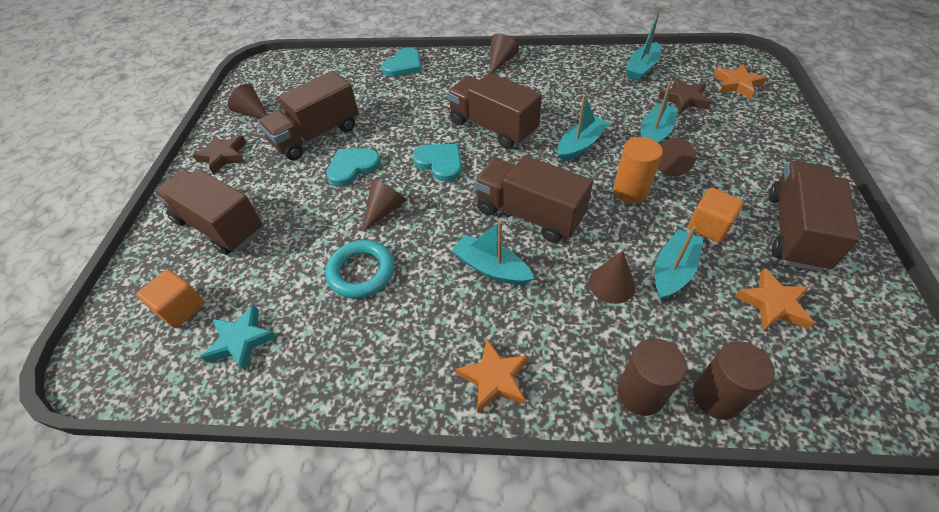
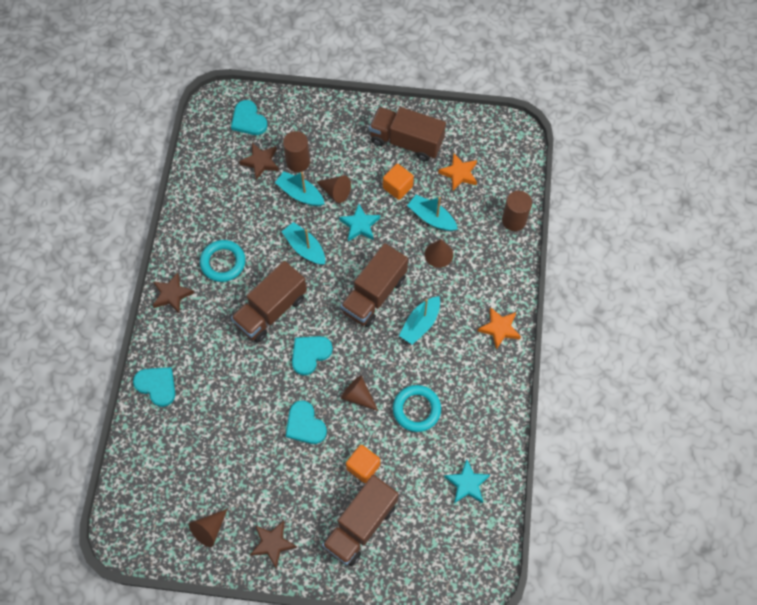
camera: 90 degrees left, 15 degrees up
orange cube [137,270,204,328] -> orange cube moved to [346,445,380,483]
brown truck [258,71,359,160] -> none
brown cone [490,33,519,73] -> brown star [153,272,194,313]
orange cylinder [613,137,663,203] -> turquoise star [339,204,380,241]
brown cylinder [617,338,687,416] -> brown cylinder moved to [283,131,310,172]
turquoise boat [625,12,661,81] -> none
orange star [713,64,767,99] -> turquoise heart [231,100,268,135]
none -> turquoise ring [200,240,245,282]

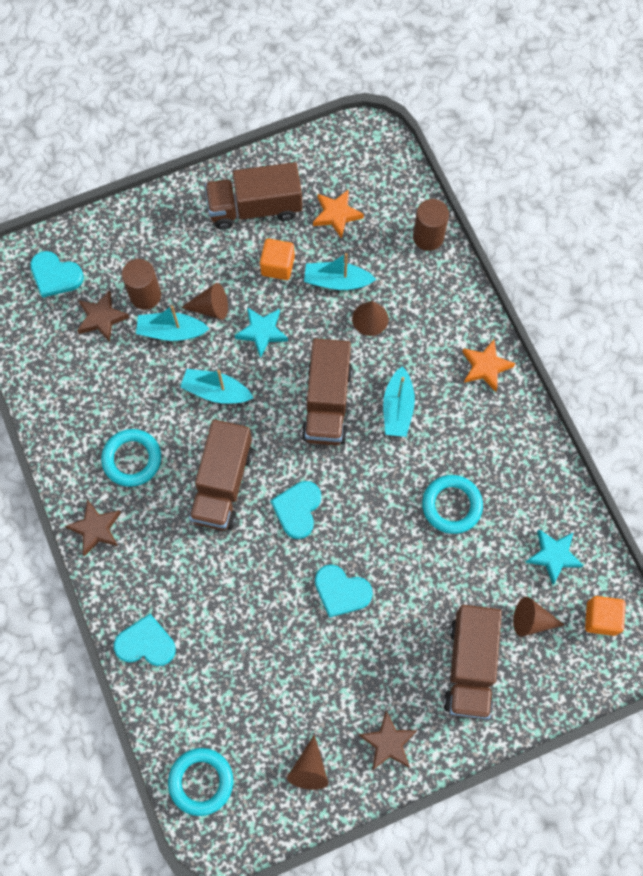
camera: 30 degrees left, 5 degrees up
brown cone [341,375,378,411] -> brown cone moved to [513,597,565,637]
orange cube [346,445,380,483] -> orange cube moved to [585,596,626,636]
none -> turquoise ring [168,748,233,816]

